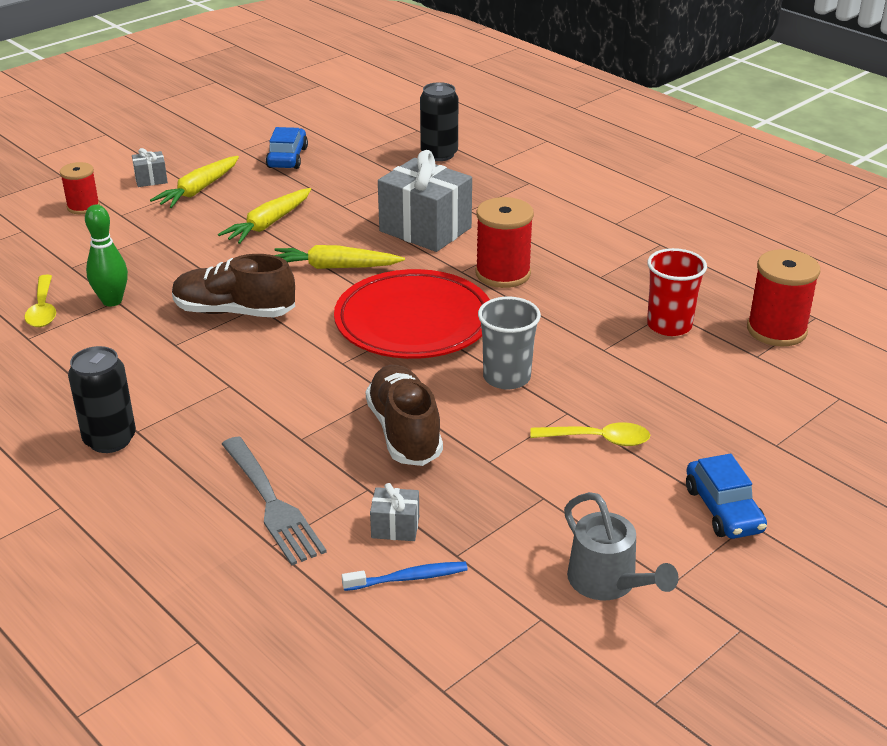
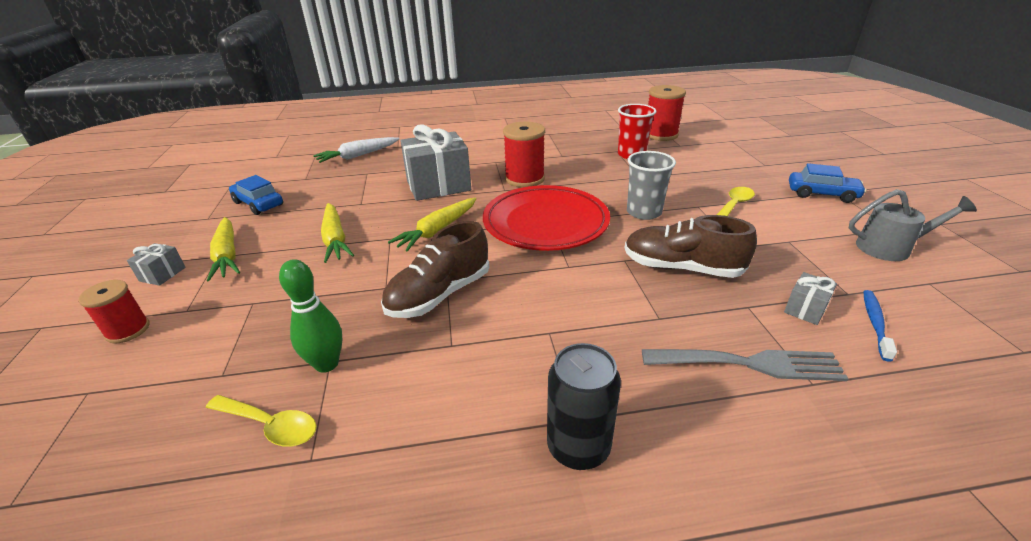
camera: 55 degrees left, 0 degrees up
black can [420,82,458,161] -> white carrot [313,137,400,163]

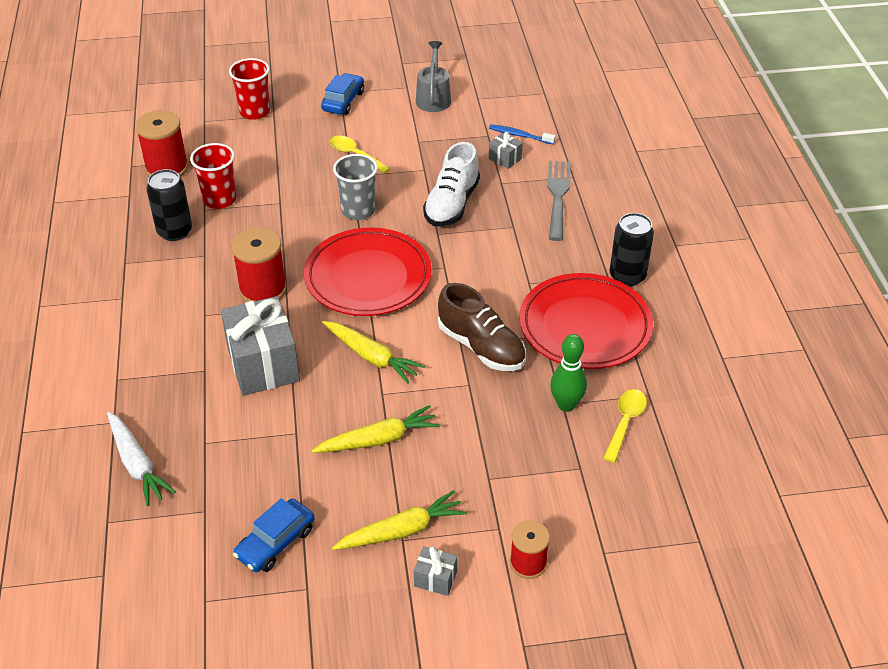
camera: 90 degrees left, 10 degrees up
brown shoe [625,215,757,278] -> white shoe [423,142,480,226]
none -> black can [146,169,192,241]
none -> red cup [229,58,270,120]
none -> red plate [519,273,653,369]

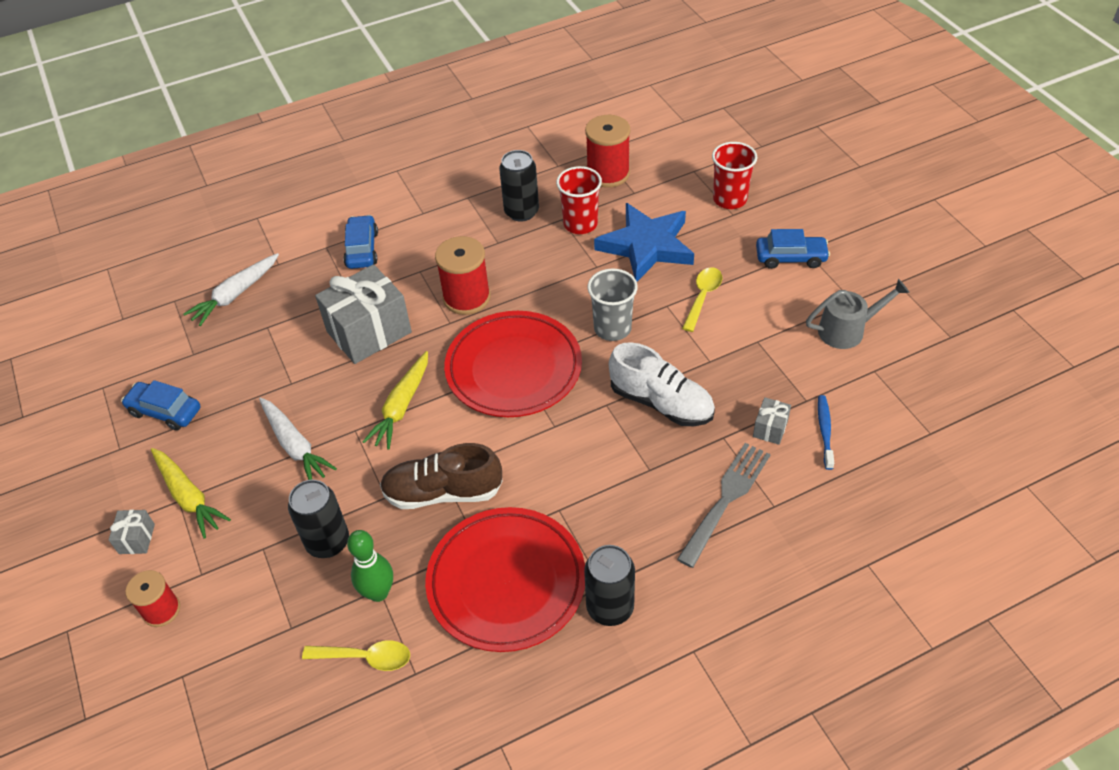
camera: 75 degrees right, 5 degrees up
yellow carrot [312,405,440,453] -> white carrot [259,398,337,480]
white shoe [423,142,480,226] -> white shoe turned 150 degrees counterclockwise [609,342,715,426]
brown shoe [438,283,526,371] -> brown shoe turned 60 degrees clockwise [380,443,503,509]
grey fork [547,161,571,241] -> grey fork turned 45 degrees counterclockwise [677,443,771,568]
none -> black can [288,480,349,558]
none -> blue car [343,215,378,269]
none -> blue star [594,203,694,282]

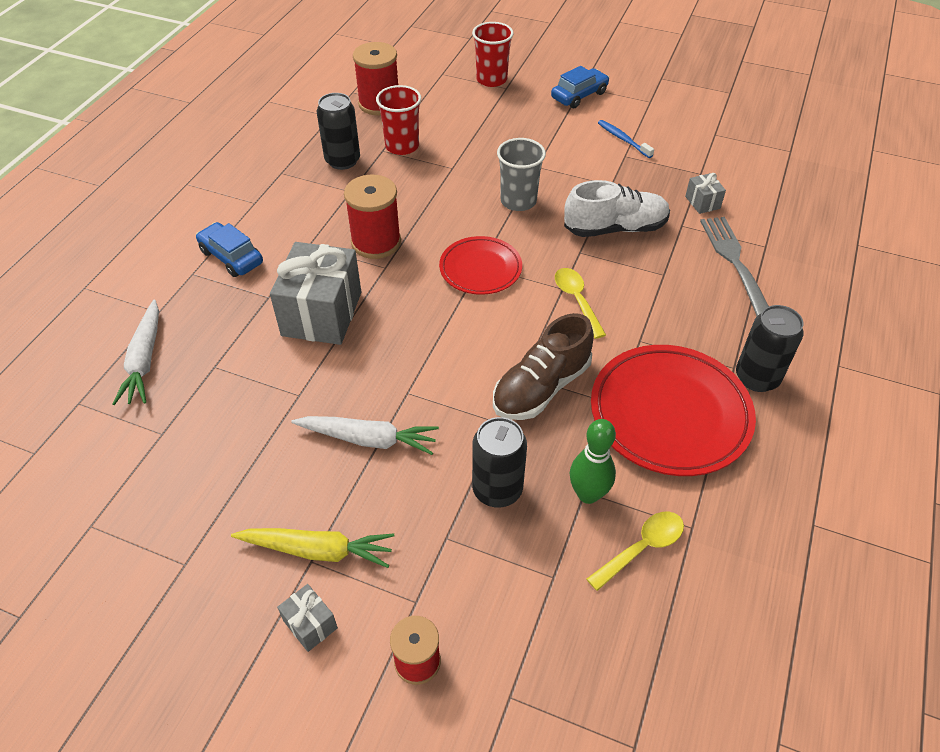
camera: 45 degrees left, 0 degrees up
blue car [121,380,200,431] -> none
yellow carrot [363,351,428,450] -> none
red plate [444,311,582,417] -> red plate [439,236,522,295], size x0.60
blue star [594,203,694,282] -> none
yellow spoon [682,267,722,332] -> yellow spoon moved to [555,268,606,339]
grey watering can [806,279,910,349] -> none
blue toothbrush [818,395,834,470] -> blue toothbrush moved to [598,120,654,158]

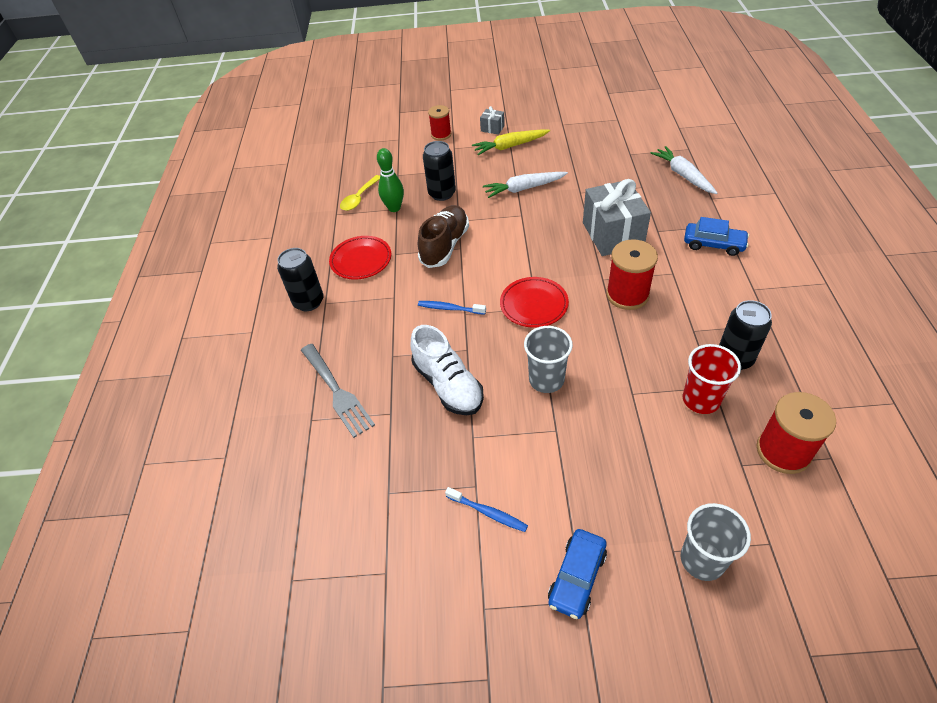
camera: 160 degrees right, 0 degrees up
red cup [472,22,514,87] -> grey cup [681,503,751,581]
yellow spoon [555,268,606,339] -> blue toothbrush [418,301,486,315]
white shoe [564,180,670,237] -> white shoe turned 90 degrees counterclockwise [411,325,484,415]
red plate [591,345,756,476] -> red plate [329,236,391,280], size x0.60
grey gift [685,173,726,214] -> none

